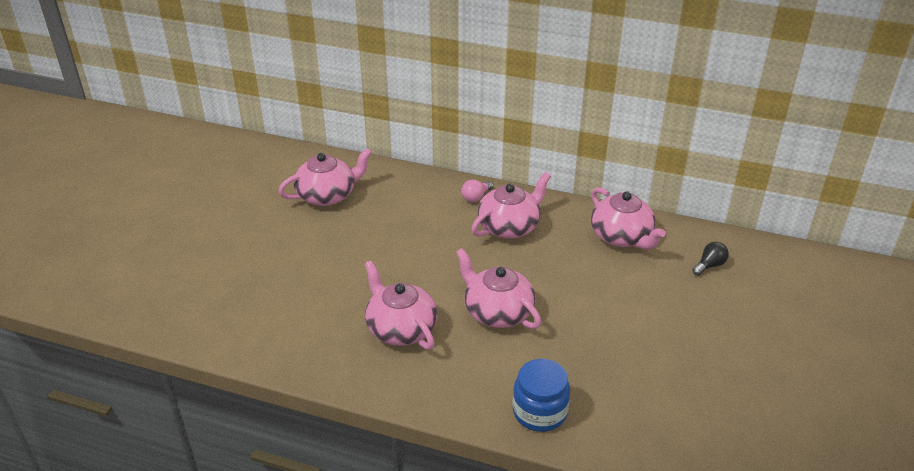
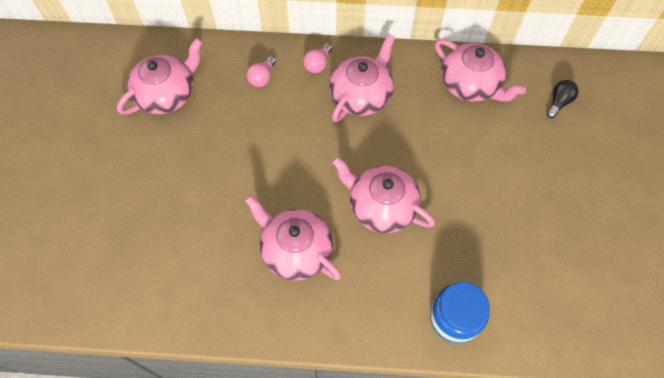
camera: 15 degrees left, 25 degrees up
none -> pink light bulb [247,56,276,87]

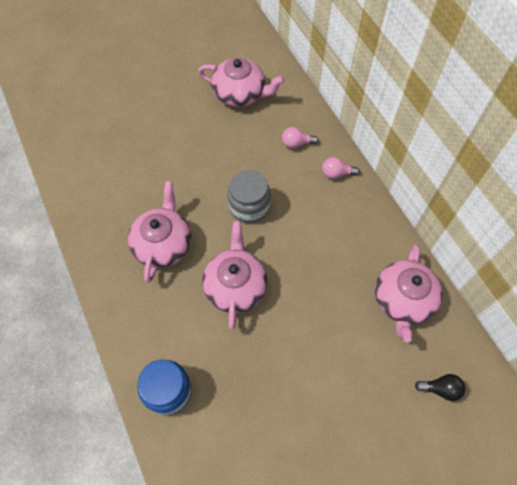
camera: 60 degrees right, 0 degrees up
pink teapot [329,34,395,122] -> none
none -> grey jar [227,170,271,223]

